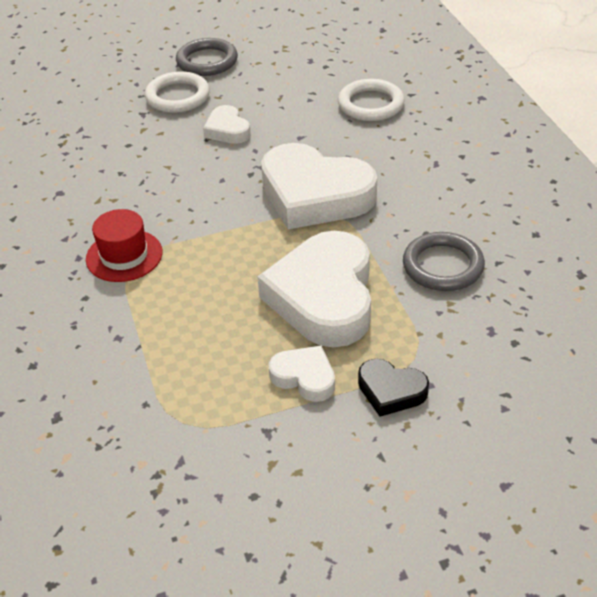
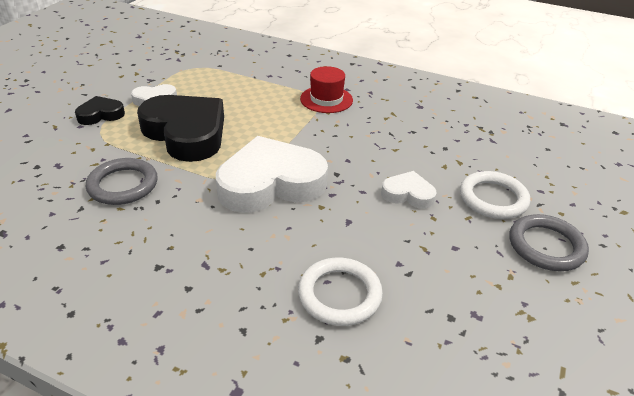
camera: 130 degrees right, 5 degrees down
white heart [257,231,371,348] -> black heart [137,95,224,162]

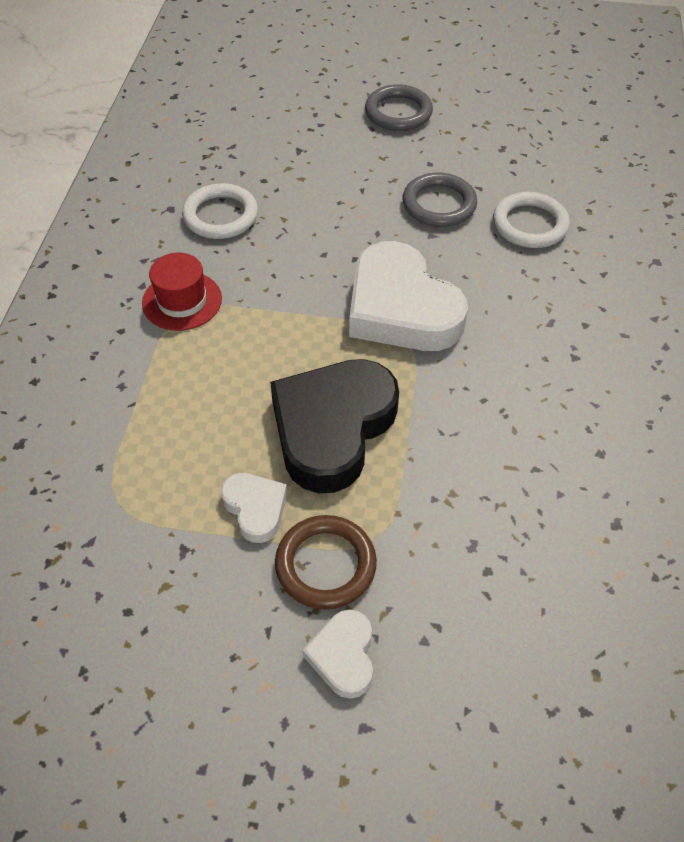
camera: 105 degrees left, 15 degrees up
black heart [75,96,125,125] -> brown ring [275,515,377,609]
grey ring [86,158,158,205] -> grey ring moved to [403,172,477,227]
white heart [381,171,437,209] -> white heart moved to [303,609,373,699]
white ring [460,171,530,219] -> white ring moved to [182,183,258,239]

